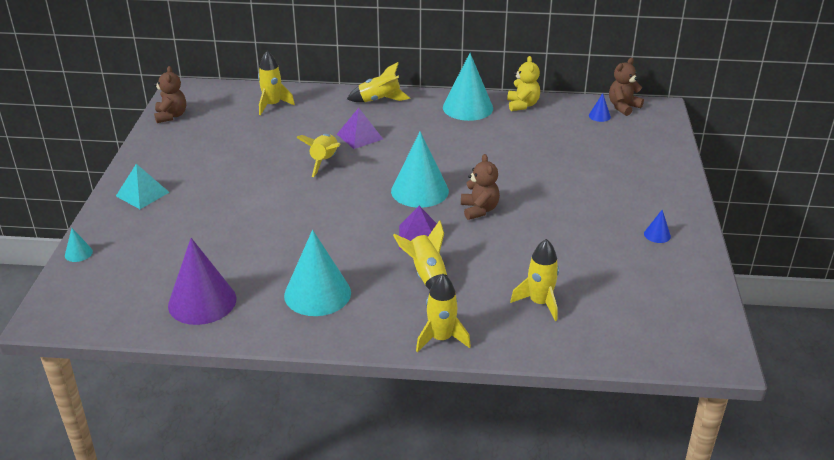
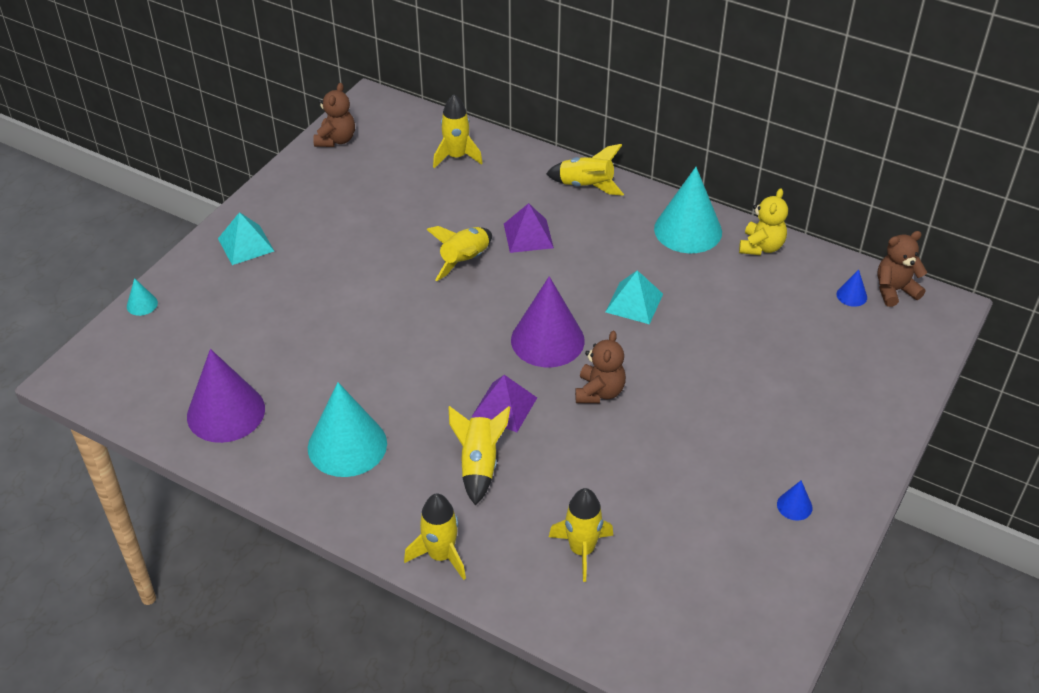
camera: 25 degrees right, 10 degrees up
turquoise cone [391,132,449,208] -> purple cone [511,276,585,367]
none -> turquoise pyramid [605,270,663,324]

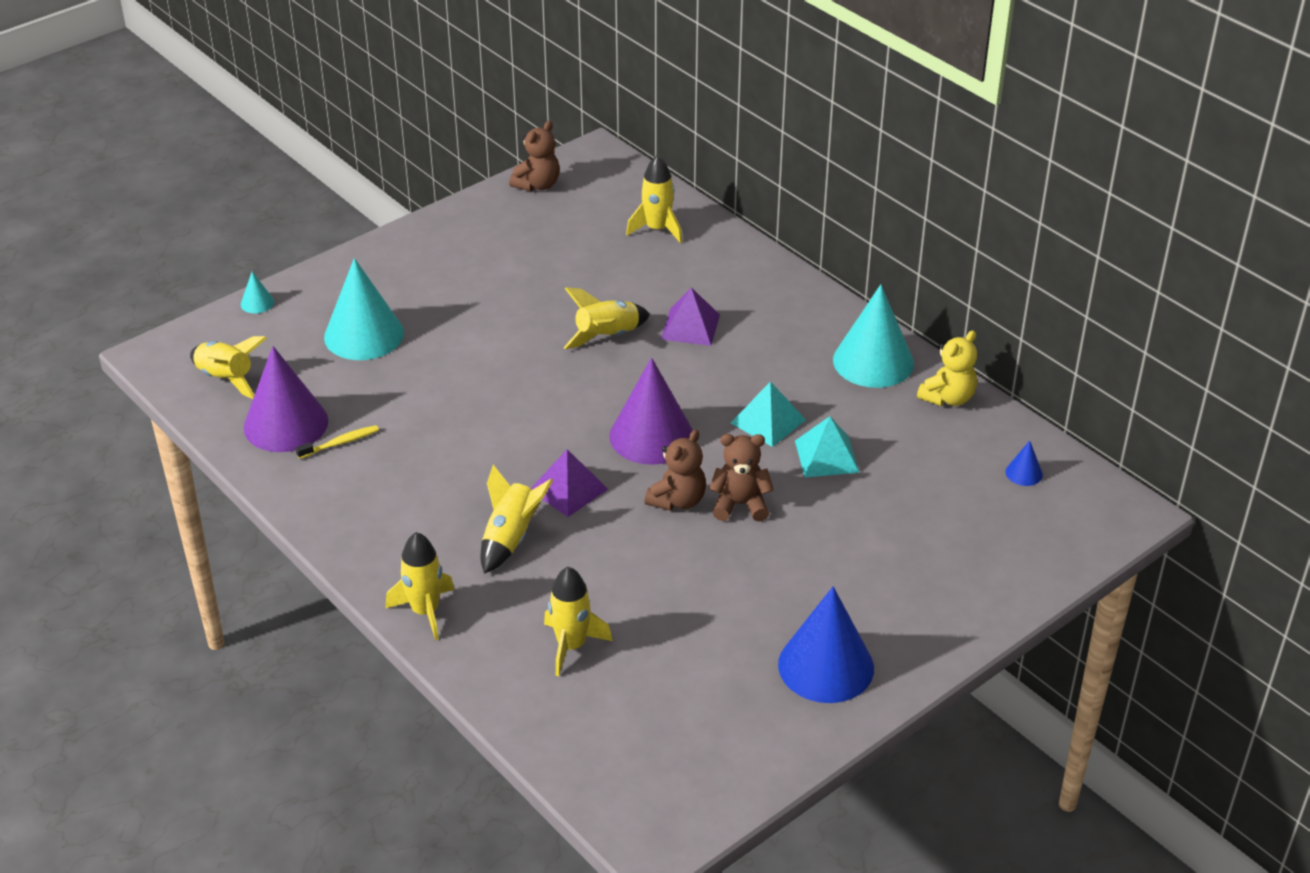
camera: 20 degrees right, 5 degrees down
turquoise pyramid [218,212,274,265] -> turquoise pyramid moved to [795,416,859,477]
turquoise cone [308,382,387,477] -> turquoise cone moved to [324,258,404,360]
yellow rocket [546,144,624,195] -> yellow rocket moved to [190,336,267,399]
blue cone [777,481,812,521] -> blue cone [778,586,874,703], size x2.34
brown teddy bear [878,231,927,307] -> brown teddy bear moved to [709,434,774,522]
none -> yellow toothbrush [295,425,379,459]

